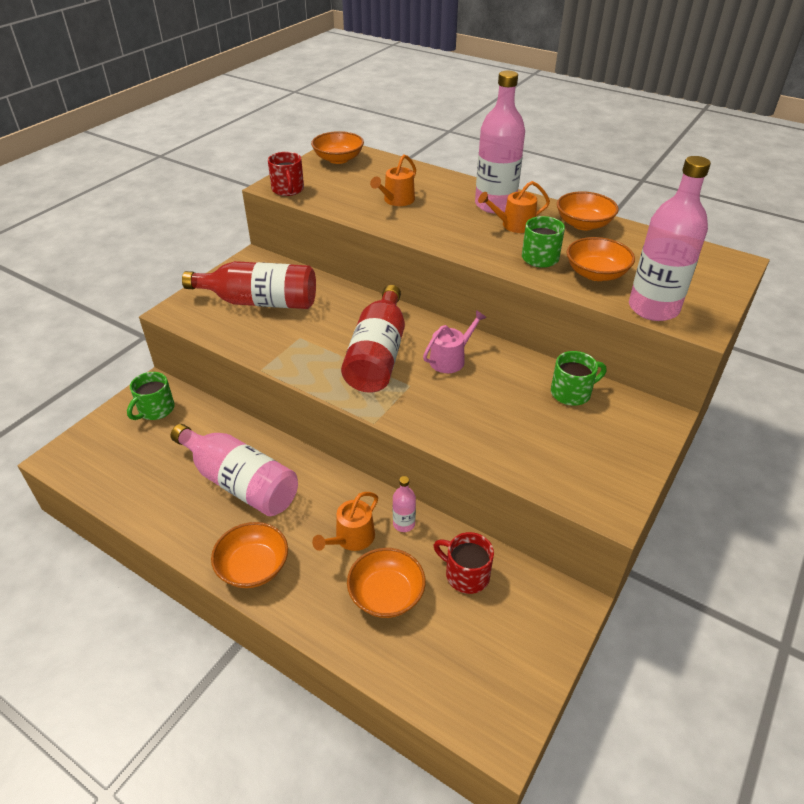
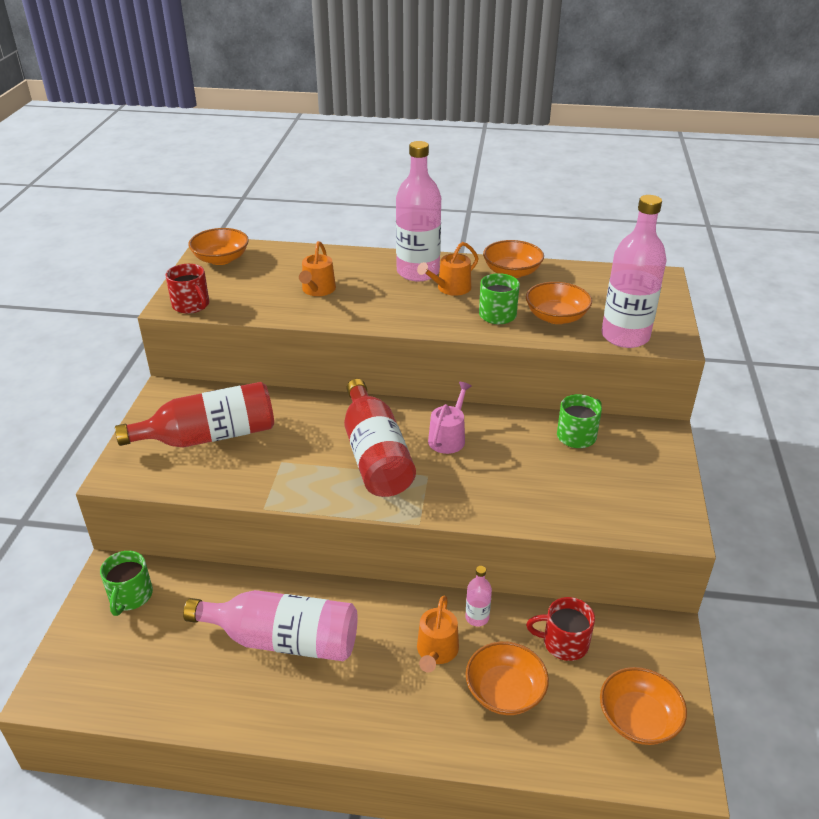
camera: 25 degrees left, 5 degrees down
orange bowl [211,522,288,588] -> orange bowl moved to [600,667,687,745]

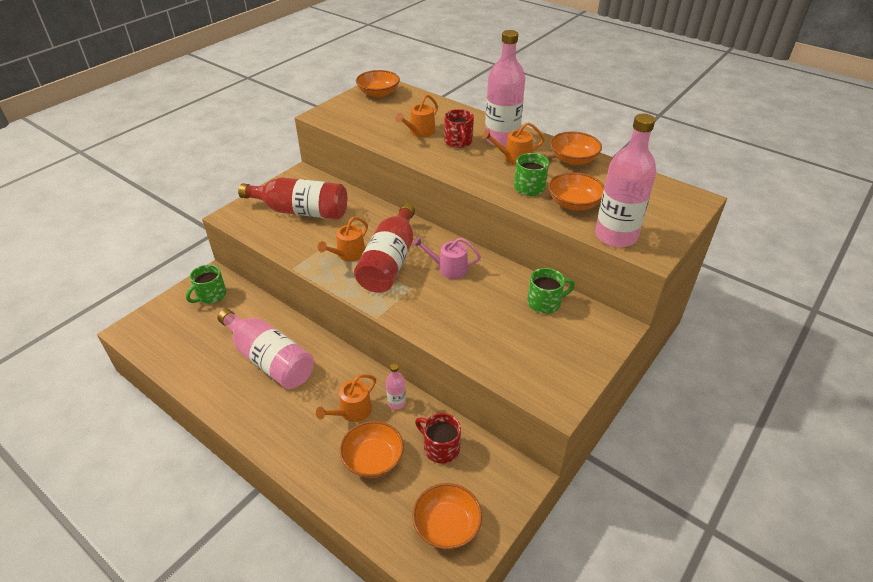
camera: 30 degrees right, 5 degrees up
red mug [165,264,209,314] -> red mug moved to [444,109,474,148]
pink watering can [428,382,472,454] -> pink watering can turned 135 degrees counterclockwise [413,236,481,279]
none -> orange watering can [318,217,368,261]

